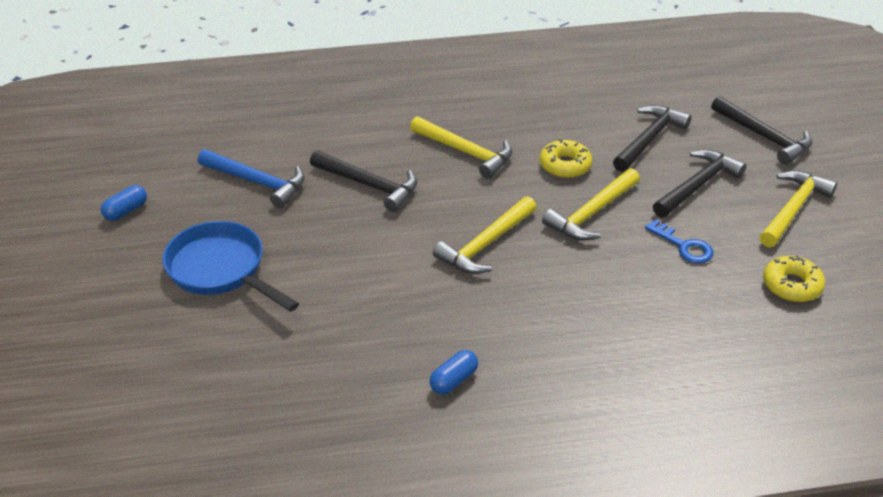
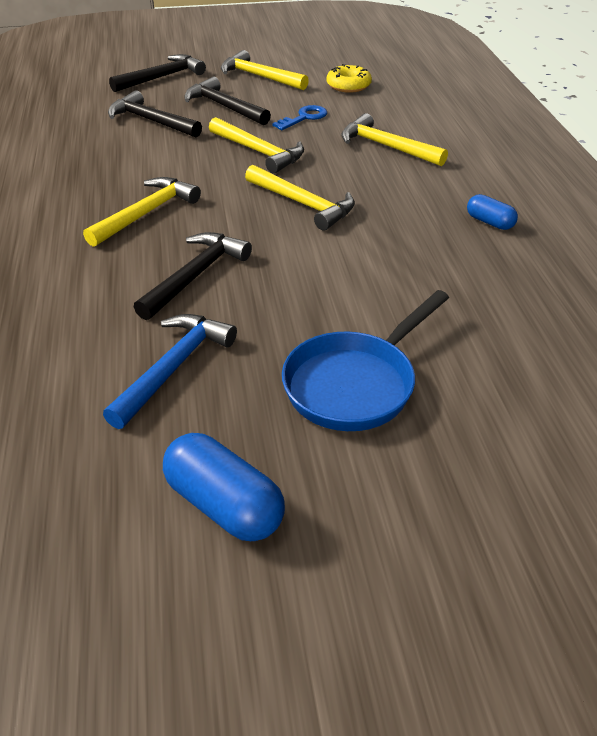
camera: 90 degrees left, 0 degrees up
blue capsule [101,185,147,221] -> blue capsule [163,433,285,541], size x1.75
yellow donut [540,139,592,178] -> none
none -> yellow hammer [341,113,448,166]

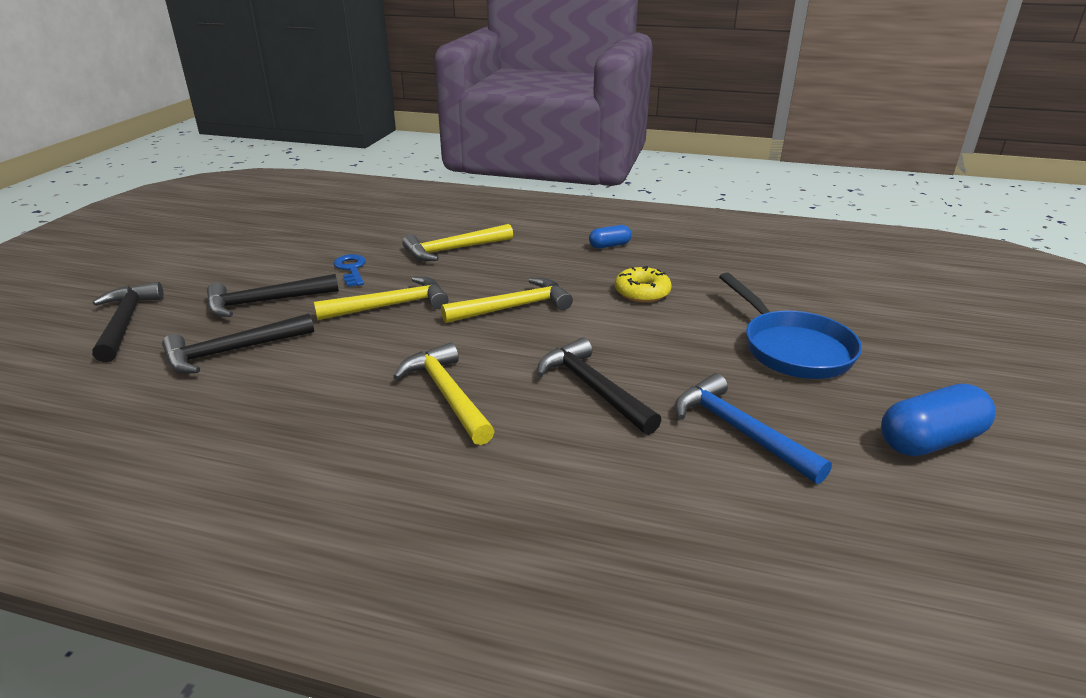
camera: 65 degrees left, 10 degrees down
yellow hammer [221,50,309,90] -> none
yellow donut [327,64,372,93] -> yellow donut moved to [615,266,672,303]

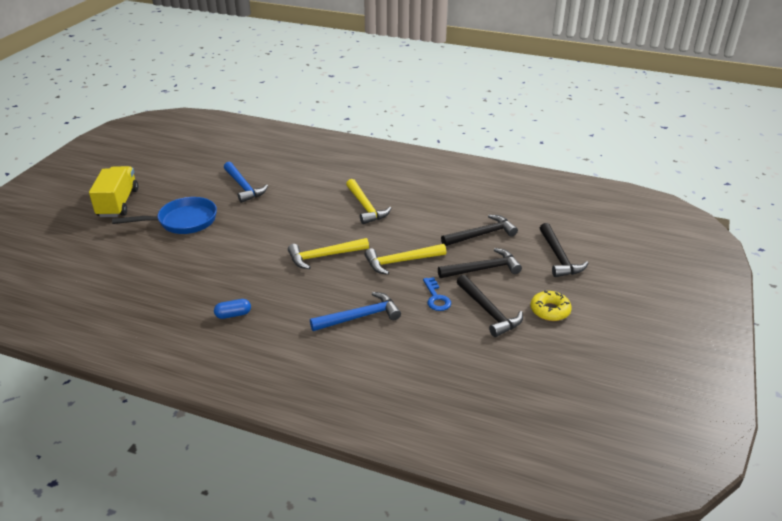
camera: 175 degrees left, 5 degrees up
yellow hammer [402,224,513,261] -> blue hammer [310,292,401,331]
black hammer [537,337,661,435] -> black hammer moved to [457,275,523,337]
yellow donut [615,266,672,303] -> yellow donut moved to [531,290,572,321]
blue pan [719,273,862,379] -> blue pan turned 90 degrees clockwise [112,197,217,234]
blue capsule [881,384,996,456] -> none
none -> yellow truck [89,166,138,217]

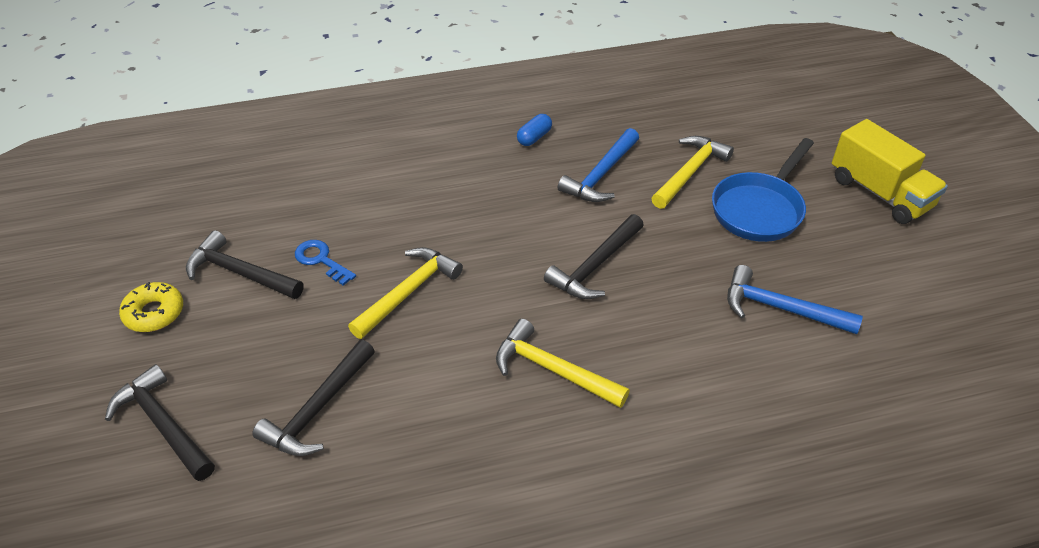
camera: 145 degrees right, 10 degrees up
yellow hammer [288,238,369,269] -> yellow hammer moved to [651,136,734,209]
blue hammer [310,292,401,331] -> blue hammer moved to [558,128,639,202]
black hammer [438,248,522,278] -> black hammer moved to [544,214,644,299]

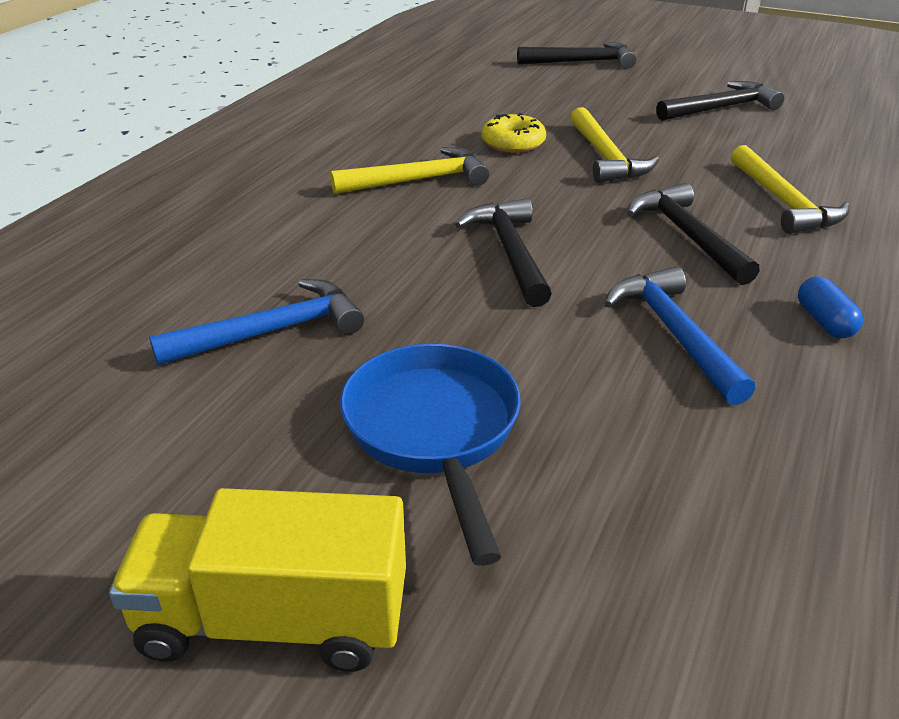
camera: 130 degrees right, 10 degrees down
yellow donut [119,282,183,332] -> yellow donut moved to [482,113,546,153]
black hammer [252,340,375,456] -> black hammer moved to [627,183,760,285]
blue key [295,240,356,286] -> none
yellow hammer [651,136,734,209] -> yellow hammer moved to [731,145,850,234]

